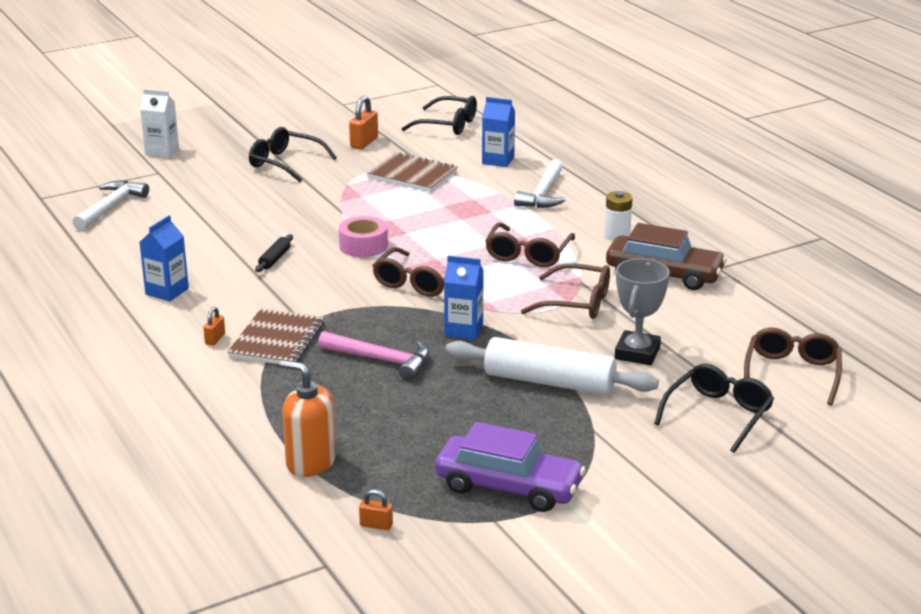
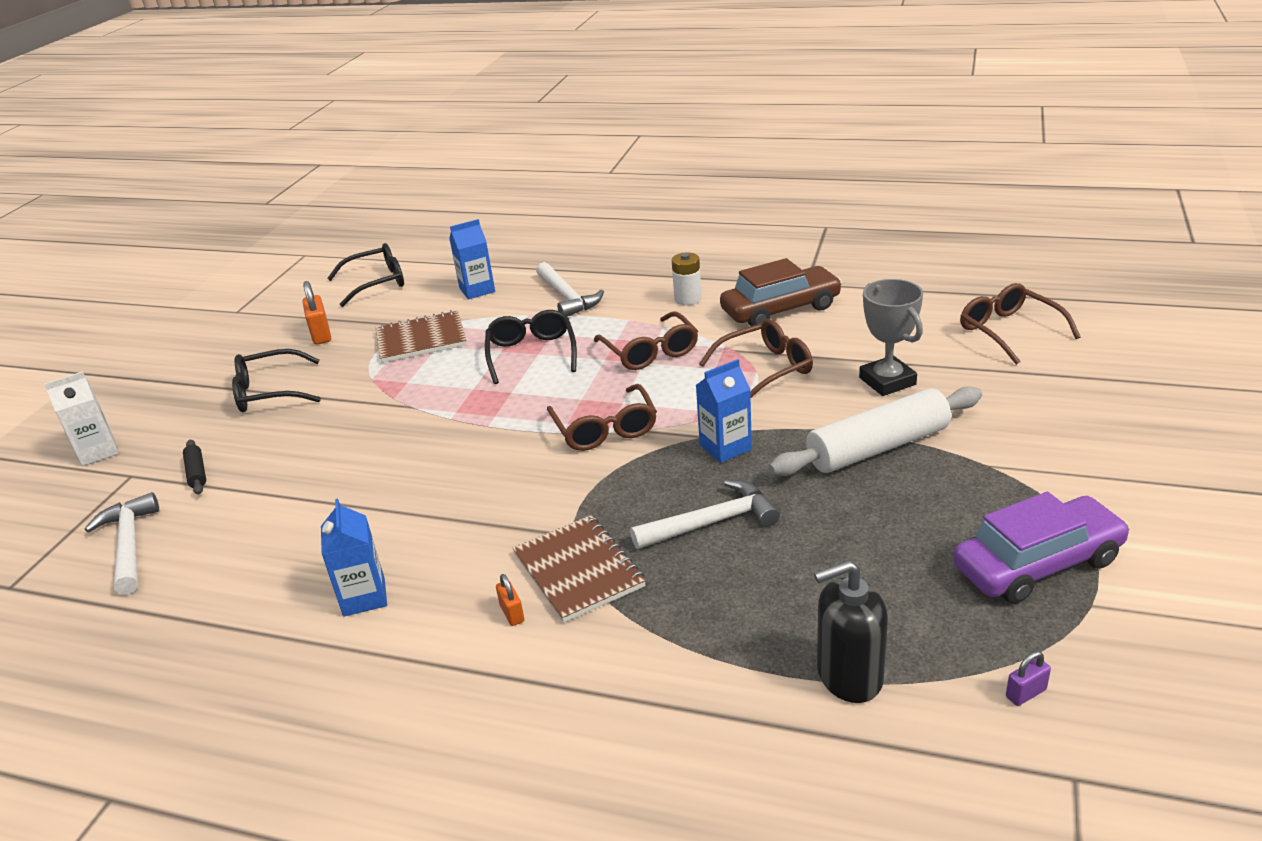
camera: 40 degrees left, 5 degrees up
black rolling pin [255,234,293,272] -> black rolling pin moved to [183,440,206,495]
orange soap dispenser [279,360,336,477] -> black soap dispenser [814,560,888,703]
pink hammer [318,331,429,381] -> white hammer [630,480,780,549]
pink tape [339,216,388,257] -> none
orange padlock [359,490,393,530] -> purple padlock [1006,651,1051,706]
black glasses [654,364,774,453] -> black glasses moved to [485,310,577,384]

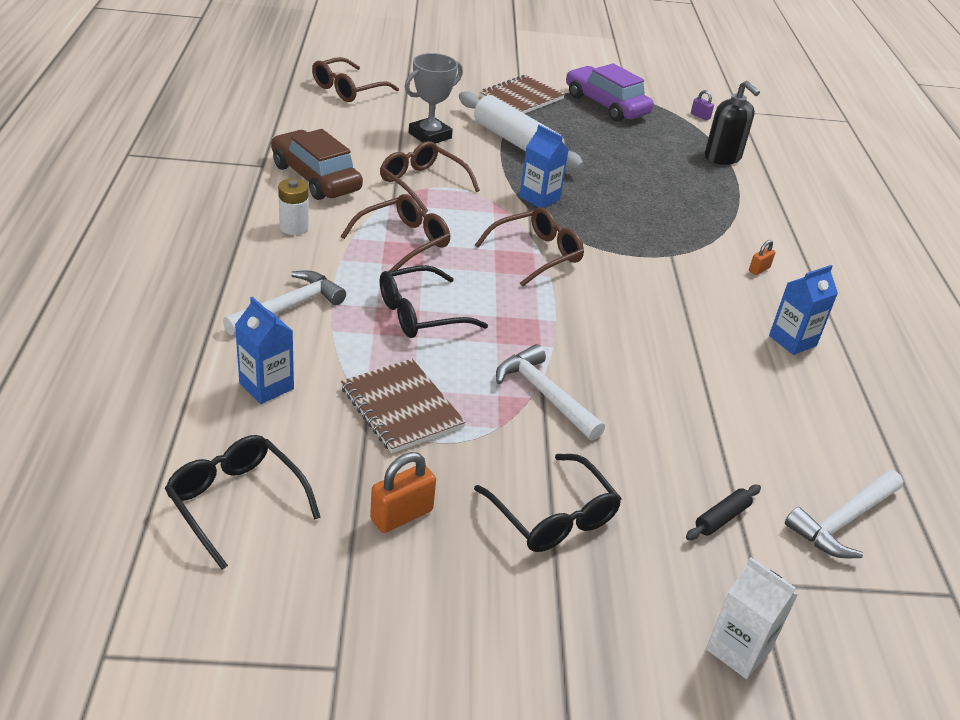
camera: 115 degrees left, 5 degrees up
brown notebook [512,515,646,623] -> brown notebook moved to [480,75,565,114]
white hammer [630,480,780,549] -> white hammer moved to [496,344,605,441]

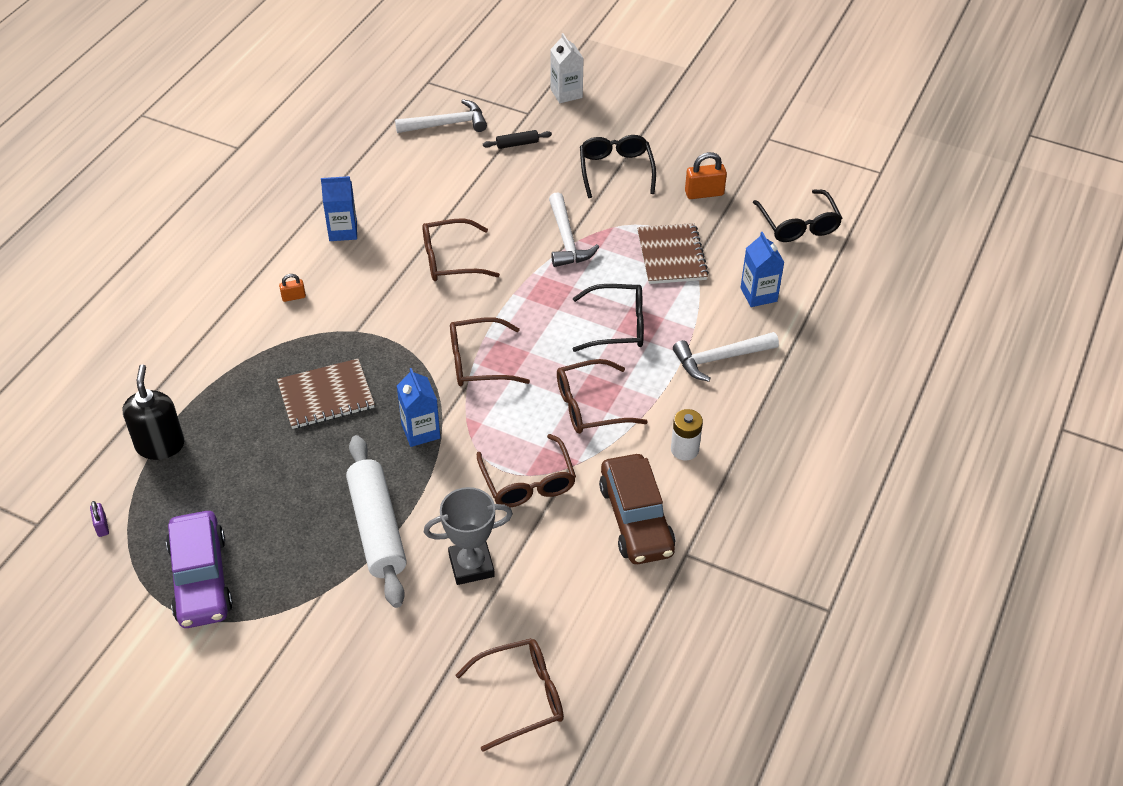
camera: 150 degrees left, 10 degrees up
brown notebook [480,75,565,114] -> brown notebook moved to [277,359,375,429]
none -> brown glasses [422,218,500,281]

